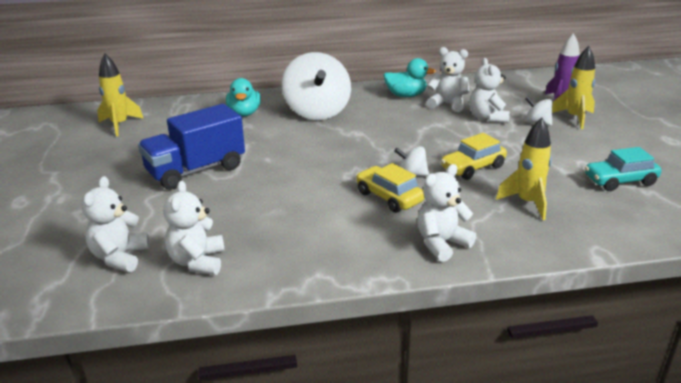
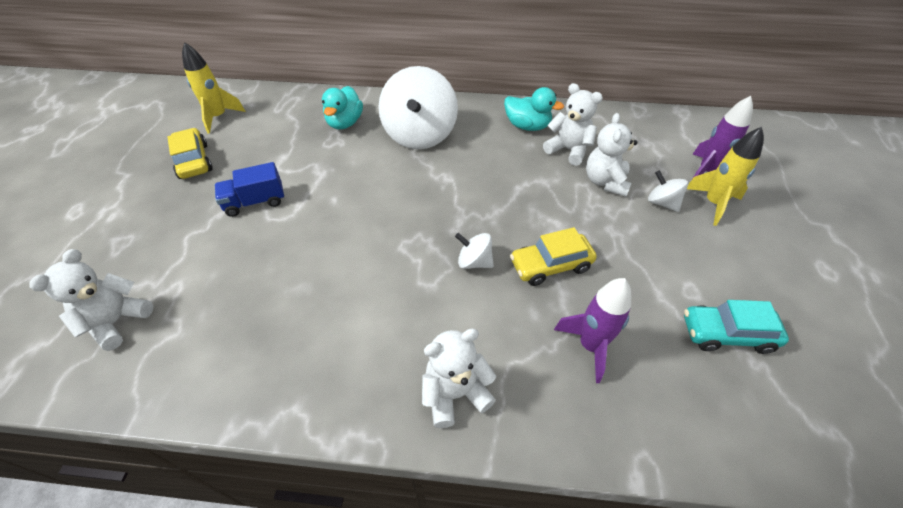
camera: 15 degrees right, 20 degrees up
blue truck [138,104,245,190] -> blue truck [215,162,284,217], size x0.59
white teddy bear [163,181,225,275] -> none
yellow car [356,163,424,213] -> yellow car moved to [167,128,212,179]
yellow rocket [496,117,552,220] -> purple rocket [554,278,631,383]

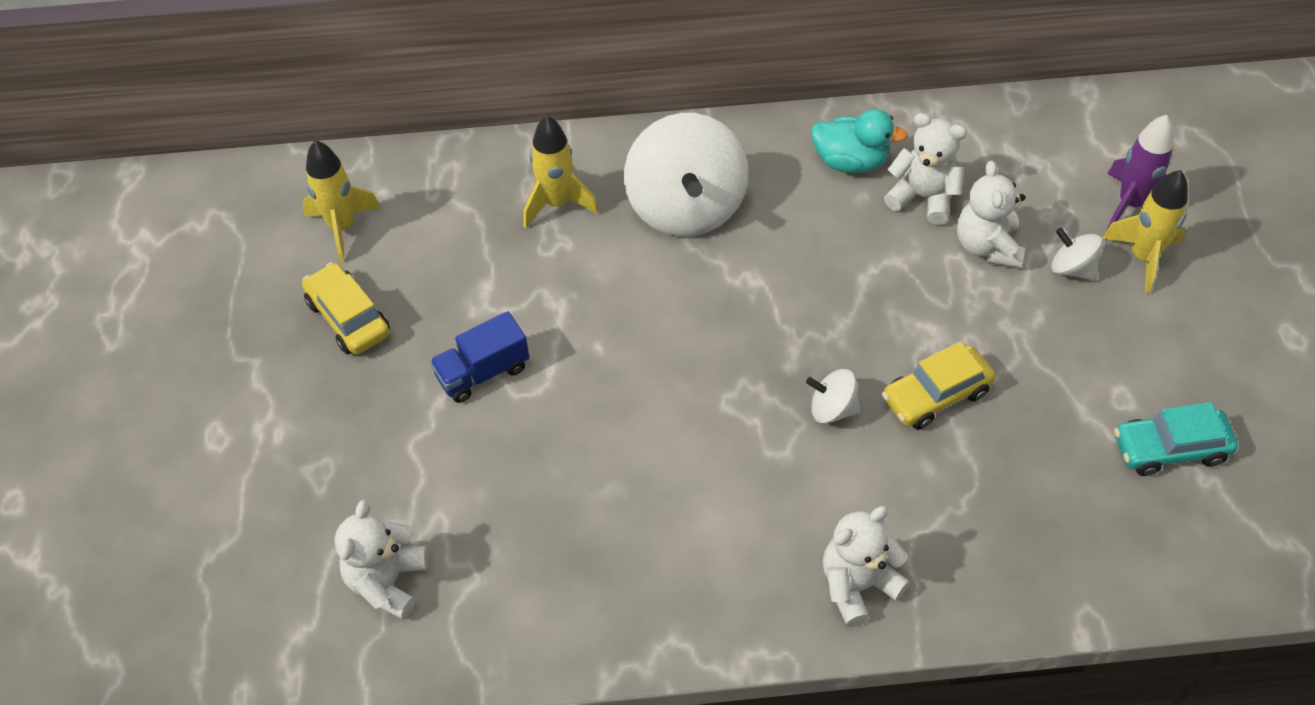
camera: 10 degrees left, 5 degrees up
turquoise duck [322,86,363,129] -> yellow rocket [523,115,598,228]
purple rocket [554,278,631,383] -> none

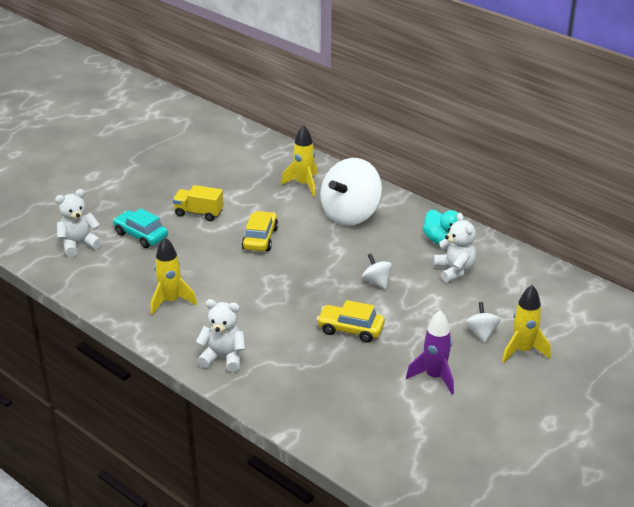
camera: 45 degrees right, 20 degrees down
yellow rocket [302,140,381,262] -> yellow rocket moved to [151,237,197,315]
yellow car [302,262,390,355] -> yellow car moved to [242,211,278,252]
blue truck [430,311,529,403] -> yellow truck [173,185,224,221]
white spinning top [806,369,861,424] -> white spinning top moved to [362,254,392,289]
white teddy bear [957,161,1025,268] -> none
purple rocket [1107,115,1174,229] -> purple rocket moved to [406,310,454,394]
turquoise car [1114,402,1238,476] -> turquoise car moved to [113,208,168,248]

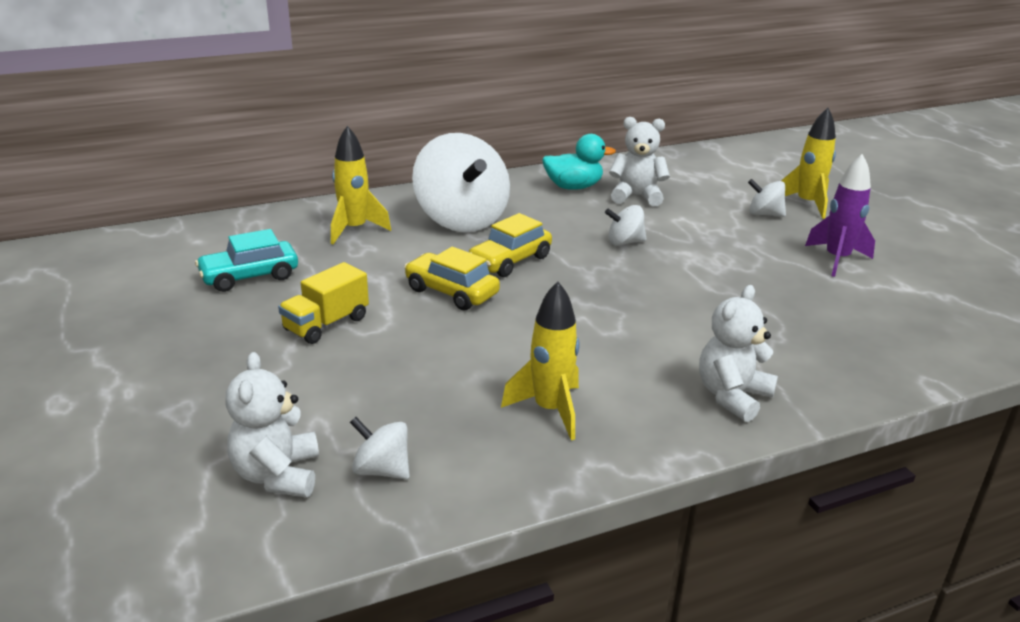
camera: 65 degrees left, 5 degrees down
turquoise car [113,208,168,248] -> turquoise car moved to [195,229,298,292]
yellow car [317,300,385,343] -> yellow car moved to [469,213,552,277]
none -> white spinning top [350,417,410,479]

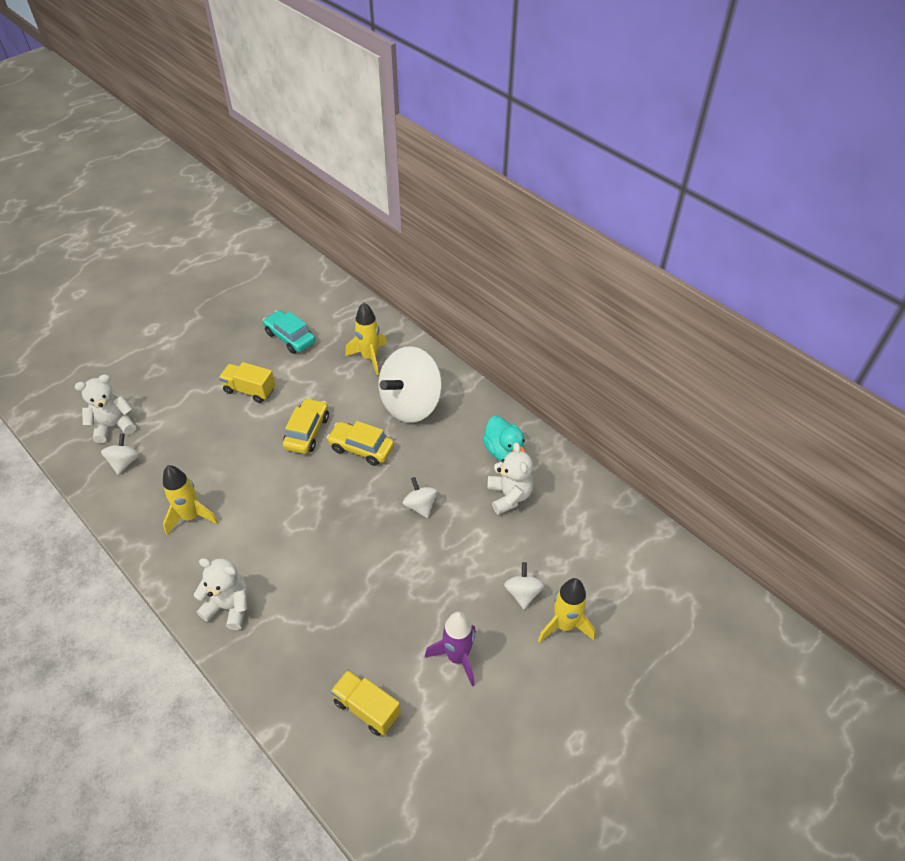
camera: 70 degrees right, 20 degrees up
none -> yellow truck [331,670,401,736]

